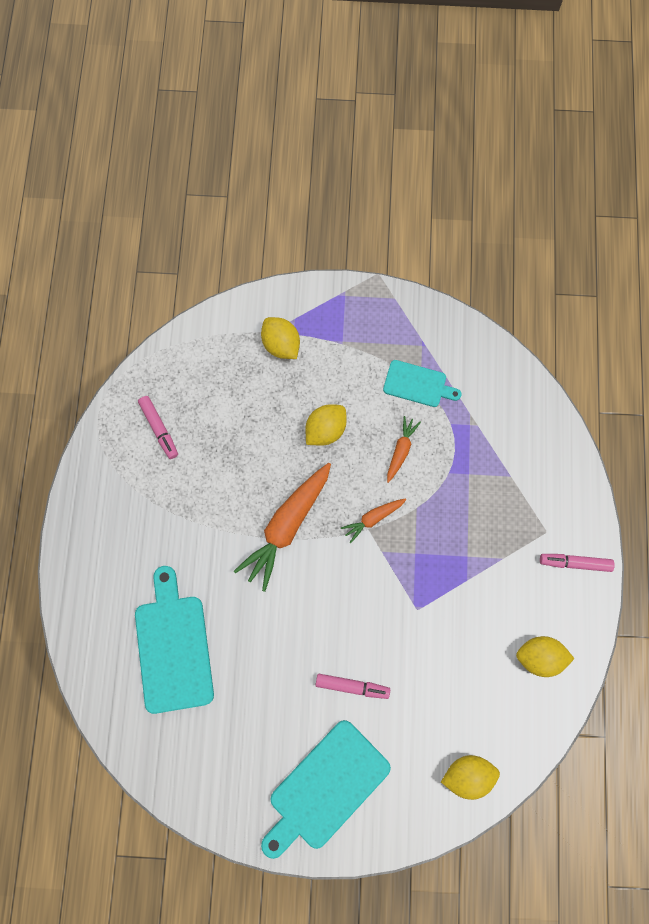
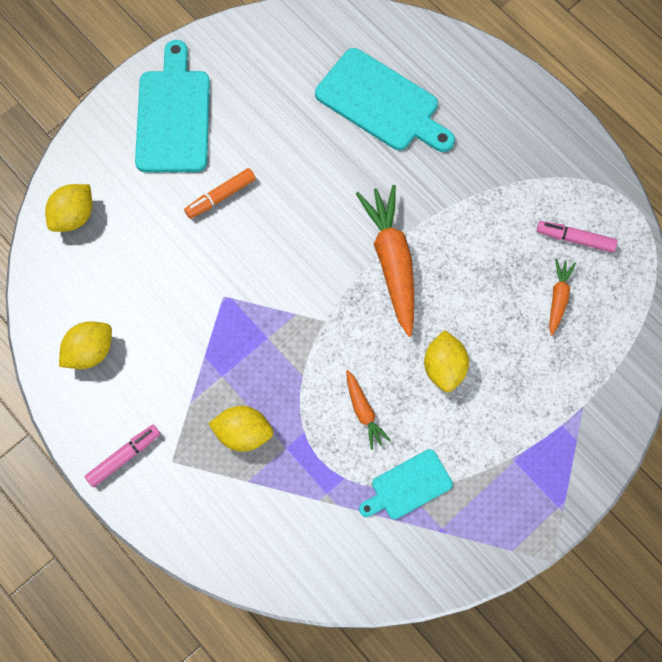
camera: 135 degrees right, 5 degrees down
yellow lemon [261,317,300,359] -> yellow lemon moved to [208,406,274,452]
pink marker [315,674,390,699] -> orange marker [184,168,256,219]
orange carrot [341,498,406,543] -> orange carrot moved to [549,259,576,336]

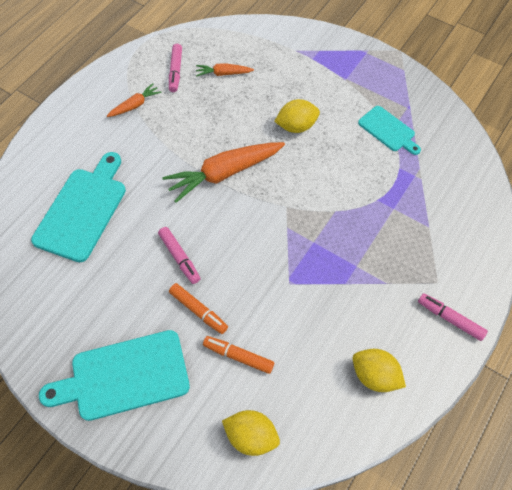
camera: 105 degrees left, 10 degrees down
yellow lemon [208,406,274,452] -> none
orange carrot [346,370,391,450] -> orange carrot moved to [107,83,161,117]
none -> pink marker [158,227,200,284]
none -> orange marker [203,336,274,374]

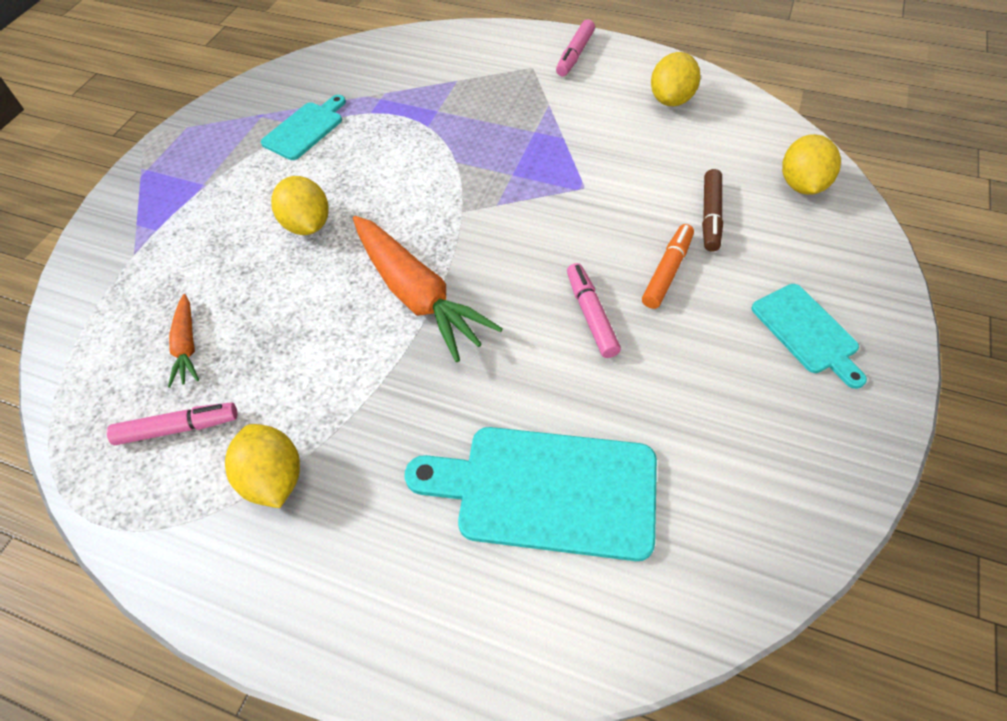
camera: 100 degrees left, 5 degrees down
turquoise cutting board [39,330,190,421] -> turquoise cutting board [752,284,867,389], size x0.58
orange carrot [107,83,161,117] -> yellow lemon [225,424,300,508]
pink marker [158,227,200,284] -> pink marker turned 60 degrees counterclockwise [567,263,621,358]
orange marker [203,336,274,374] -> brown marker [702,169,723,252]

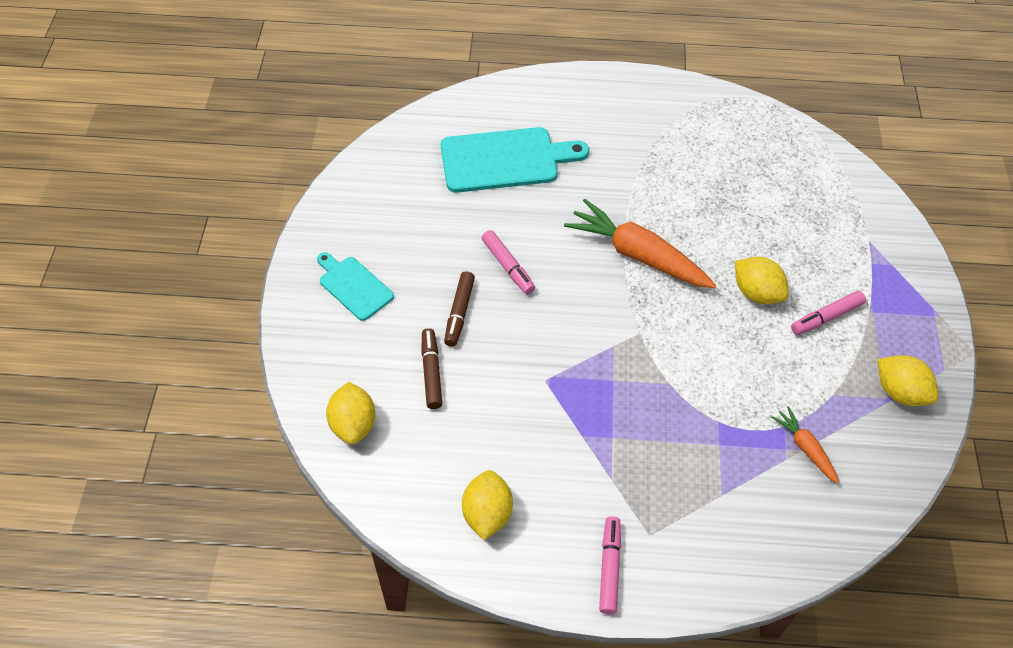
camera: 160 degrees right, 0 degrees up
pink marker [107,402,237,445] -> pink marker moved to [791,291,866,335]
orange carrot [168,294,199,388] -> orange carrot moved to [771,406,839,484]
yellow lemon [225,424,300,508] -> yellow lemon moved to [878,355,938,406]
turquoise cutting board [261,95,346,160] -> none
orange marker [642,224,694,309] -> brown marker [444,271,475,347]

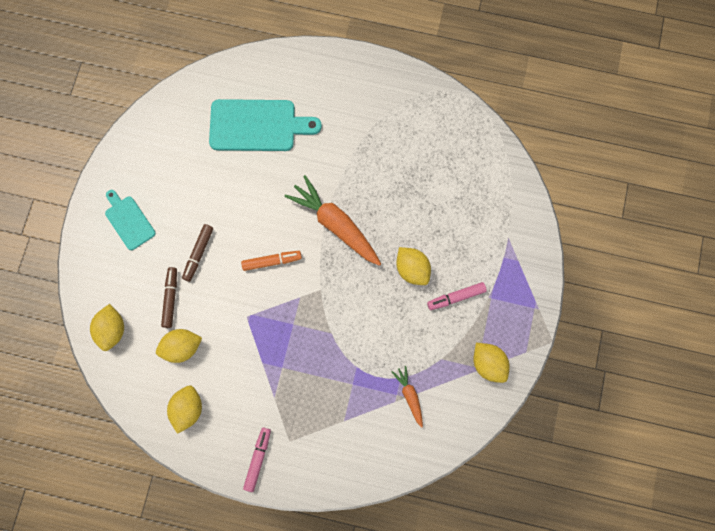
camera: 10 degrees right, 20 degrees up
pink marker [482,230,535,294] -> none
none -> yellow lemon [156,329,202,363]
none -> orange marker [241,251,302,271]

